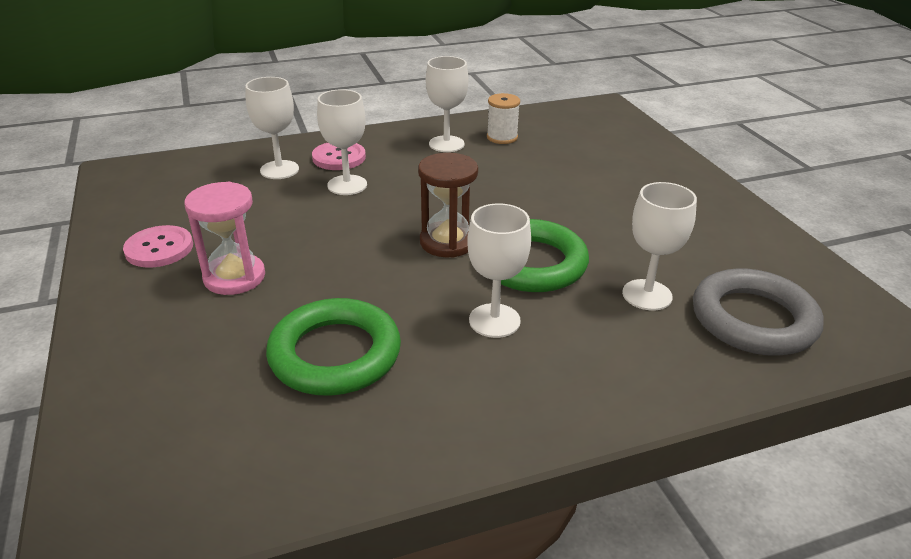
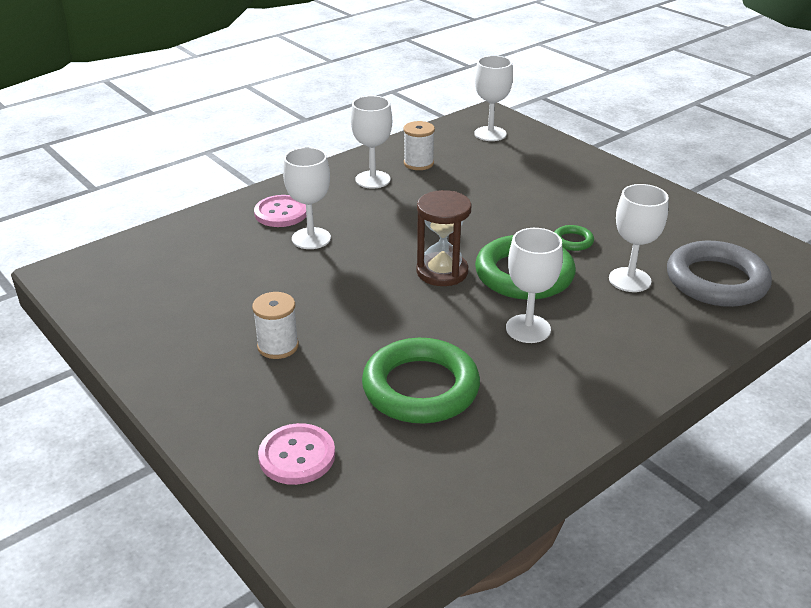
camera: 20 degrees left, 0 degrees up
pink button [123,225,193,268] -> pink button moved to [258,423,335,485]
pink hourglass [184,182,265,295] -> white spool [252,292,299,359]
white goblet [245,77,299,179] -> white goblet moved to [474,56,513,141]
none -> green ring [554,225,594,251]

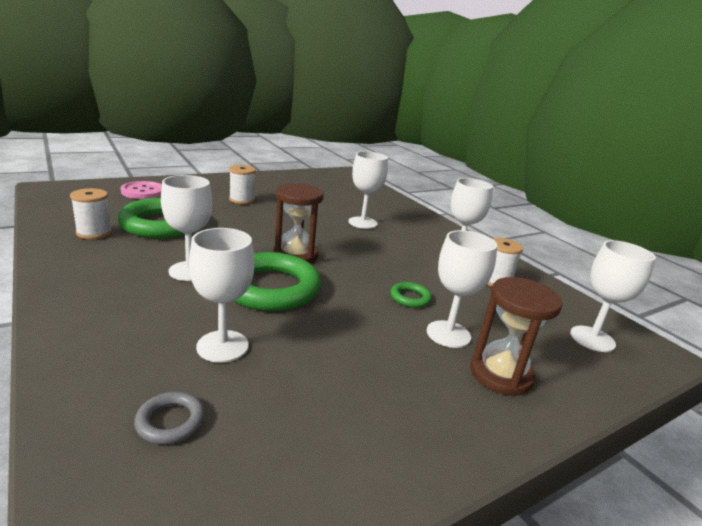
camera: 95 degrees right, 10 degrees down
pink button [254,195,306,227] -> none
green ring [554,225,594,251] -> green ring moved to [390,282,432,308]
grey ring [667,241,772,307] -> grey ring [134,391,205,445], size x0.44
none -> white spool [70,188,112,239]
none -> white goblet [427,230,497,348]
none -> brown hourglass [470,277,563,396]

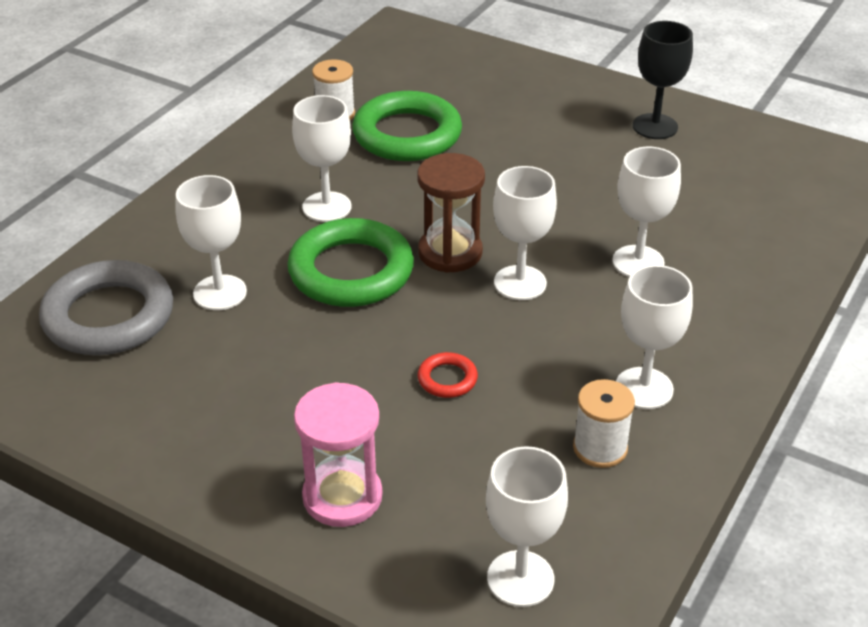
camera: 65 degrees right, 15 degrees up
pink button [120,181,162,199] -> none
grey ring [134,391,205,445] -> grey ring [39,260,173,355], size x2.30
white spool [229,165,256,204] -> none
green ring [390,282,432,308] -> red ring [418,352,478,398]
white goblet [427,230,497,348] -> white goblet moved to [493,166,557,300]
brown hourglass [470,277,563,396] -> pink hourglass [294,382,383,527]
none -> black goblet [633,21,693,139]

